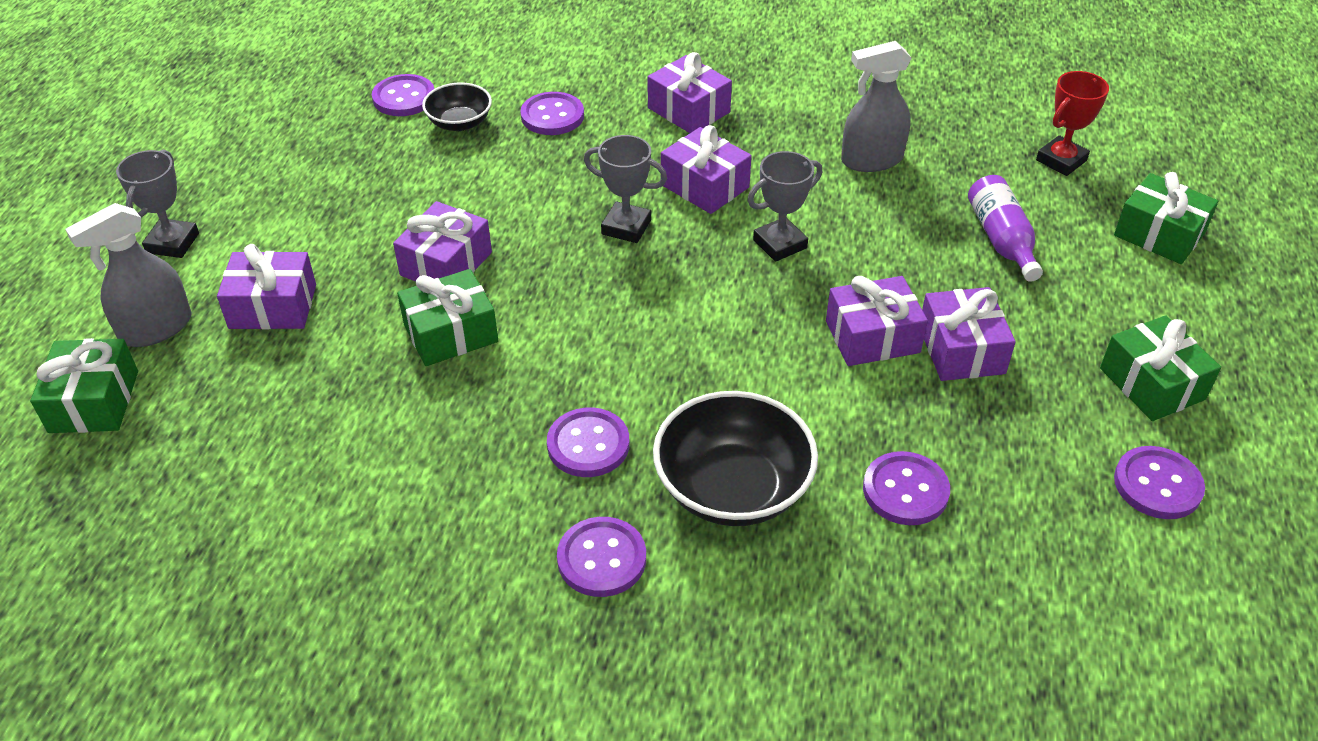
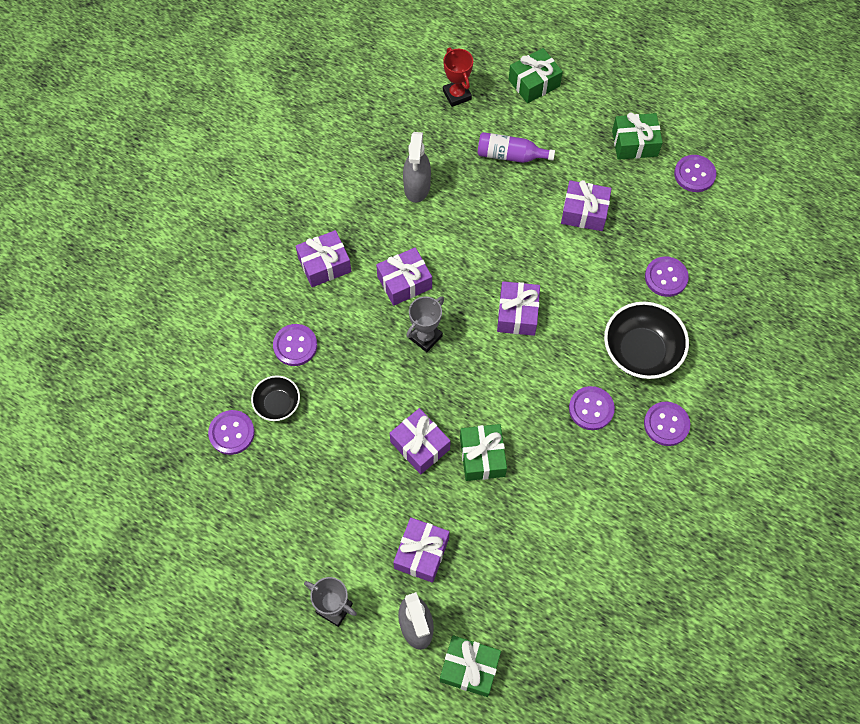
camera: 70 degrees left, 20 degrees up
grey trophy [747,151,822,262] -> none
purple gift [826,276,928,366] -> purple gift moved to [497,281,540,336]

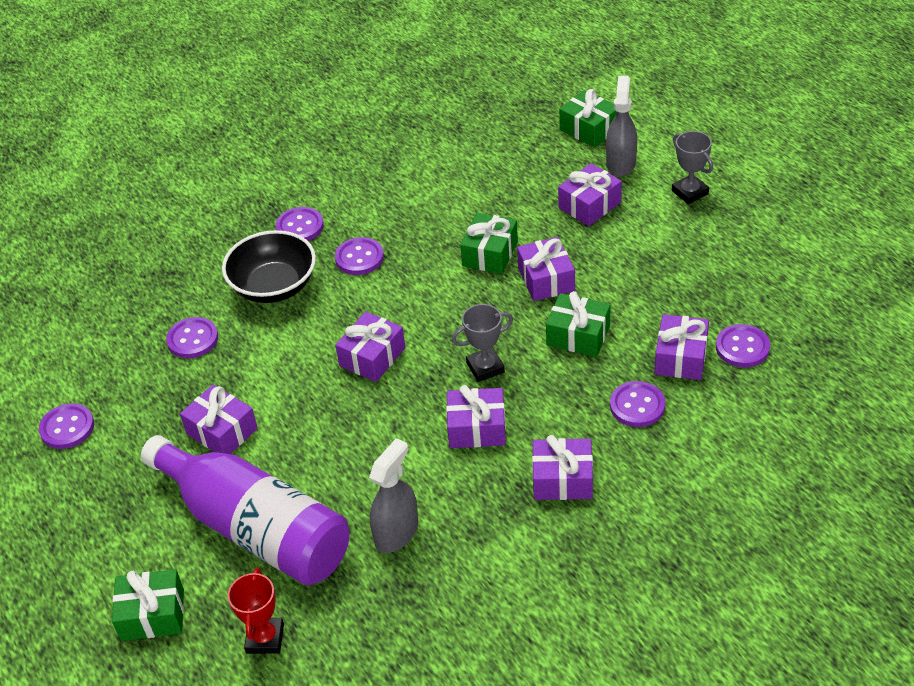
camera: 150 degrees left, 20 degrees down
black bowl [251,376,300,421] -> purple gift [654,314,709,380]
purple bottle [477,132,555,163] -> purple bottle [141,435,349,585], size x2.21
green gift [612,112,663,160] -> green gift moved to [546,291,611,357]

